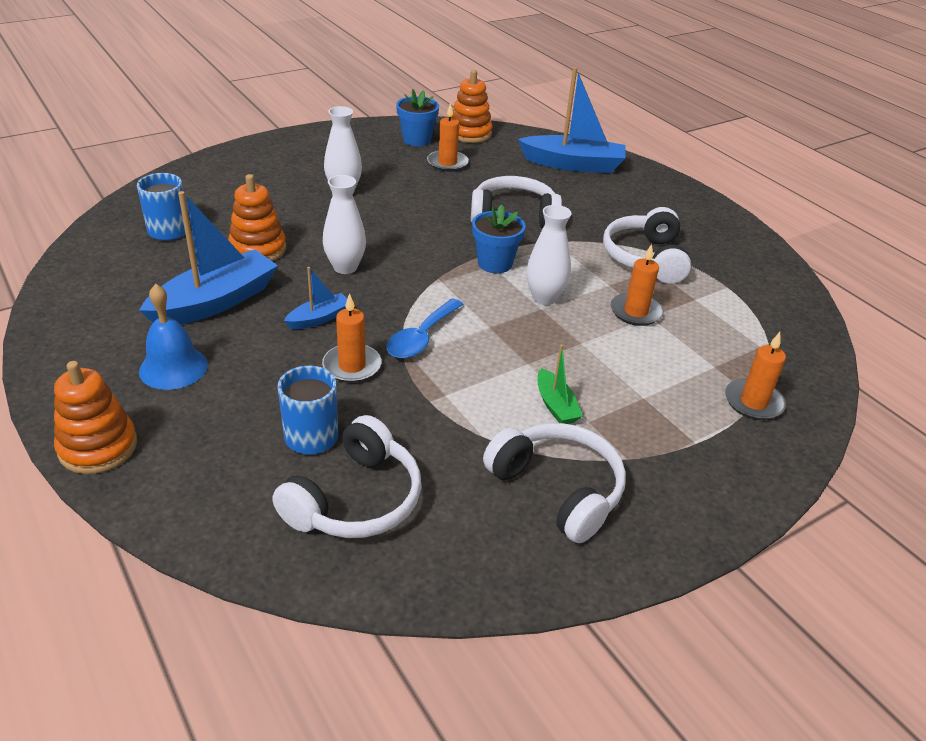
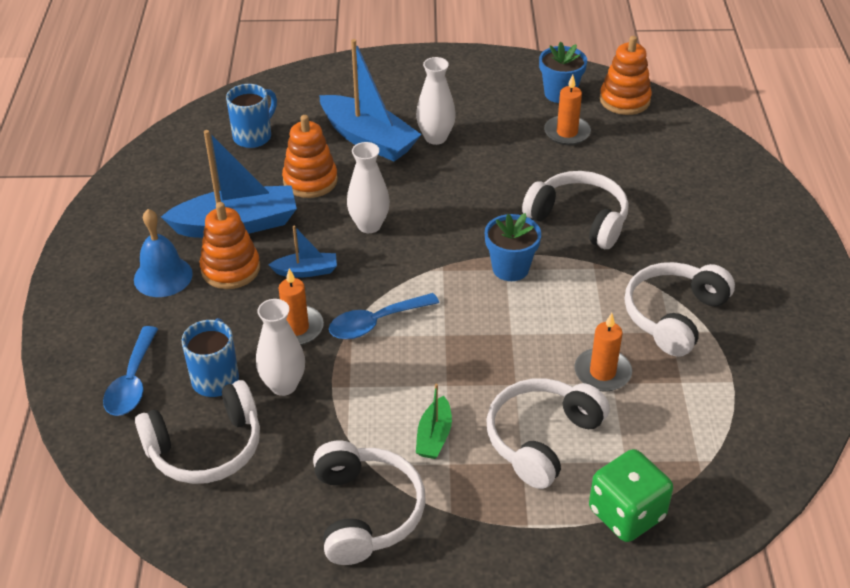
camera: 35 degrees right, 5 degrees up
orange stacking toy [54,361,137,474] -> orange stacking toy moved to [200,202,260,289]
blue boat [518,67,626,173] -> blue boat moved to [319,39,422,161]
white vase [526,205,572,305] -> white vase moved to [256,299,305,396]
orange candle [725,332,786,420] -> green dice [589,449,673,542]
none -> blue spoon [103,326,158,416]
none -> white headphones [486,378,610,489]

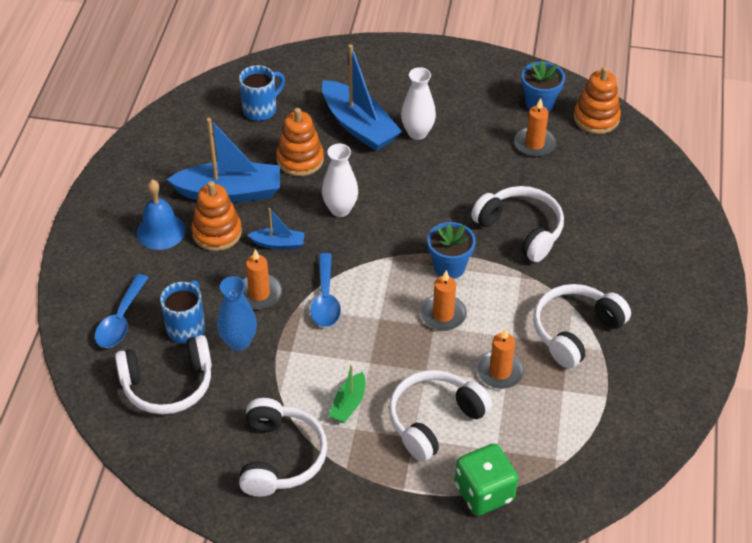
camera: 10 degrees right, 5 degrees up
white vase [256,299,305,396] -> blue vase [217,276,257,351]
blue spoon [329,293,439,339] -> blue spoon turned 75 degrees counterclockwise [310,253,341,327]
none -> orange candle [420,270,467,331]

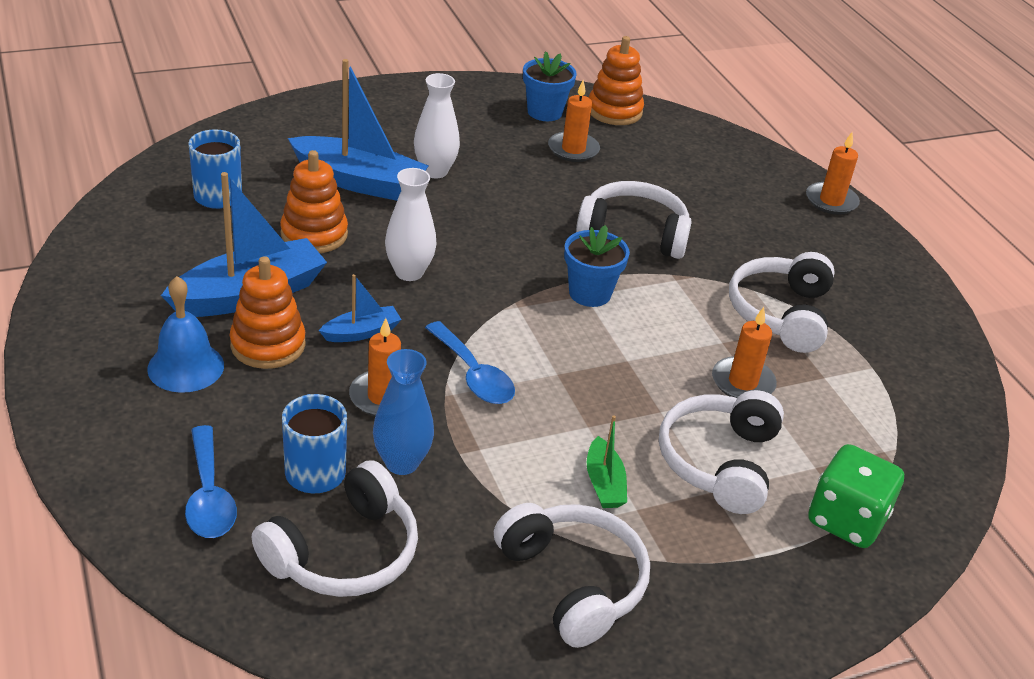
camera: 35 degrees left, 10 degrees down
orange candle [420,270,467,331] -> orange candle moved to [806,132,860,215]

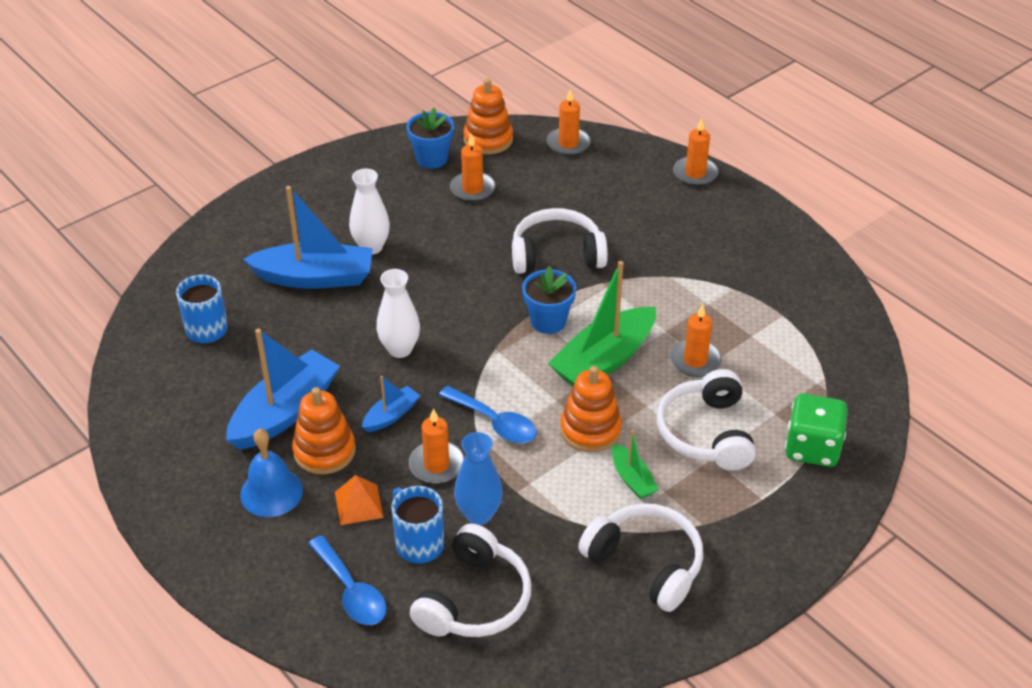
camera: 15 degrees left, 5 degrees up
orange stacking toy [280,150,348,253] -> orange stacking toy moved to [560,366,622,453]
white headphones [729,252,835,353] -> none
none -> orange pyramid [335,475,384,525]
none -> orange candle [547,89,591,156]
none -> green boat [548,261,656,386]

